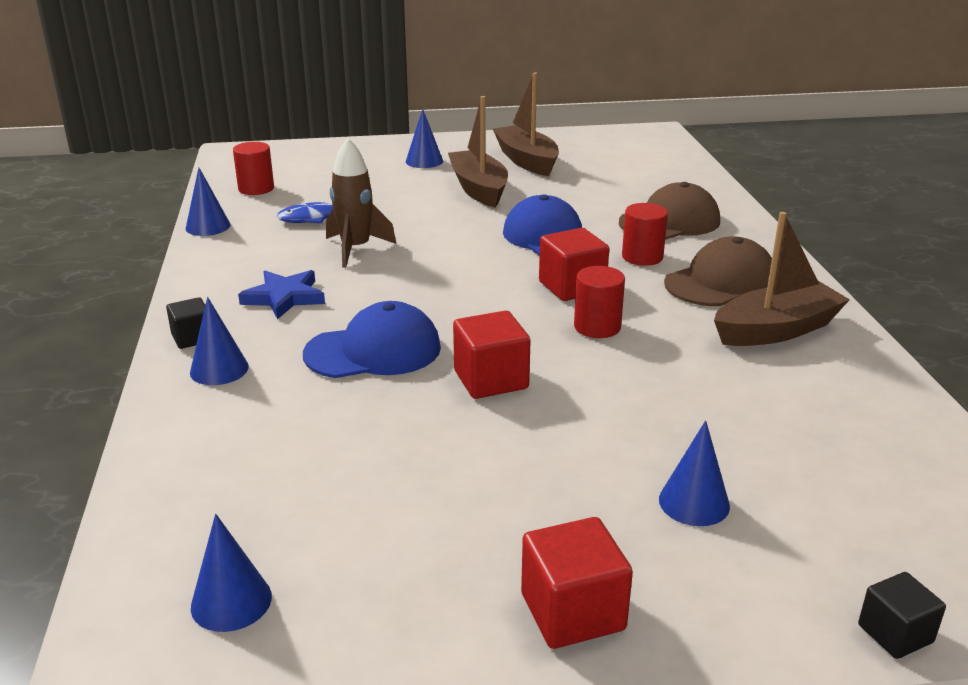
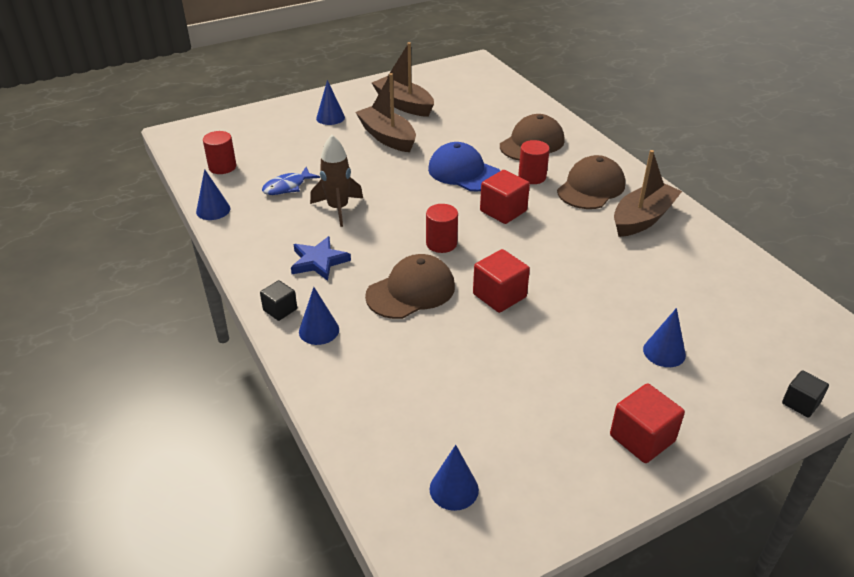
camera: 20 degrees left, 10 degrees up
blue cap [303,301,441,378] -> brown cap [365,254,455,319]
red cylinder [574,266,625,338] -> red cylinder moved to [426,204,458,253]

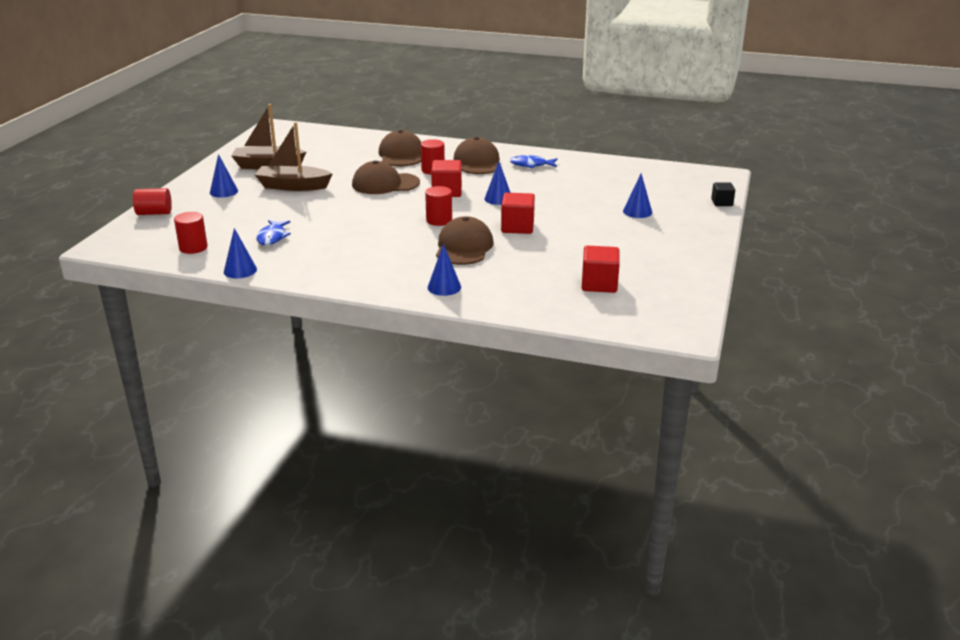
camera: 45 degrees left, 10 degrees down
black cube [260,280,297,321] -> none
blue star [291,236,351,281] -> none
brown rocket [310,135,363,227] -> none
blue cap [428,142,500,191] -> brown cap [352,160,420,194]
blue cone [430,445,479,511] -> blue cone moved to [484,162,511,205]
red cube [610,383,685,463] -> red cube moved to [582,246,620,293]
brown boat [614,150,682,237] -> blue fish [510,155,557,168]
none -> red cylinder [133,188,172,215]

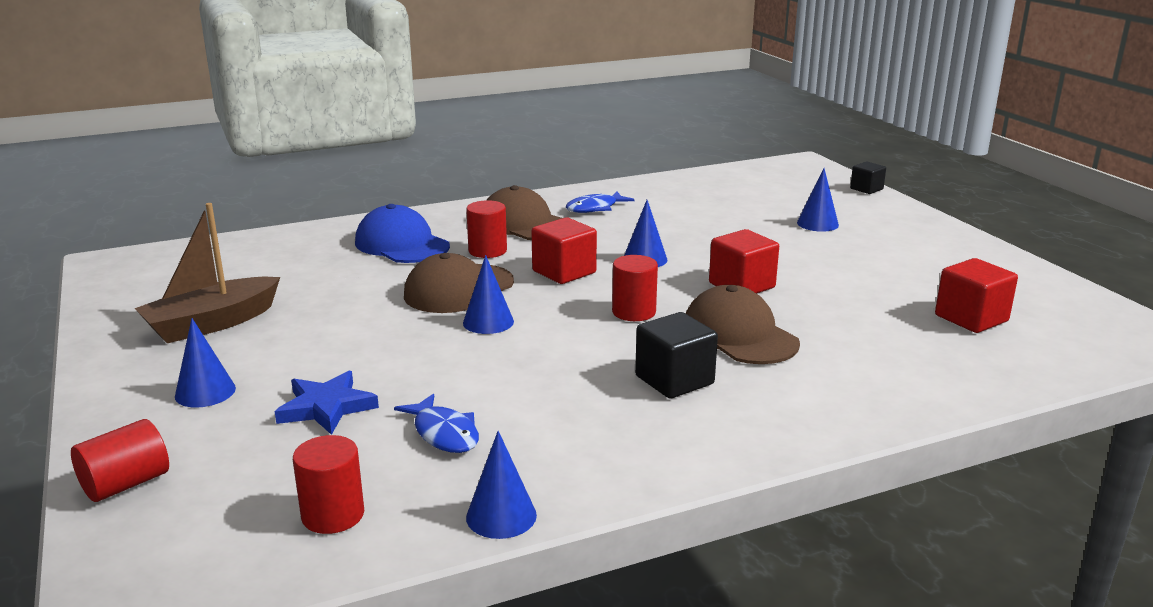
camera: 40 degrees left, 5 degrees down
brown boat [255,122,332,191] -> none
brown cap [379,130,421,166] -> blue cap [355,204,450,263]
blue cone [428,244,461,296] -> blue cone moved to [463,255,514,334]
none -> blue star [275,371,379,435]
none -> black cube [635,312,718,399]

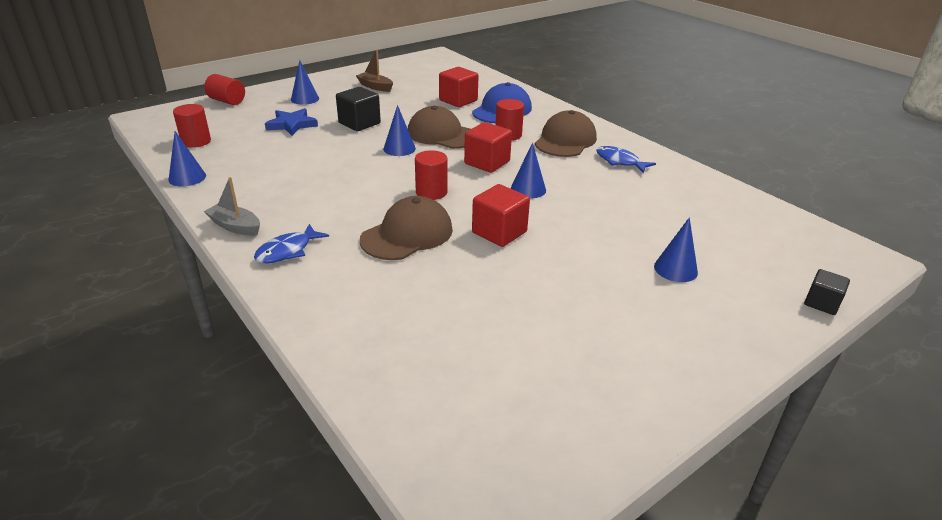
camera: 75 degrees right, 10 degrees up
brown boat [135,203,280,343] -> brown boat [356,49,393,92], size x0.60
blue fish [394,394,479,453] -> blue fish moved to [254,224,329,263]
black cube [635,312,718,399] -> black cube moved to [336,87,381,131]
red cube [935,258,1018,333] -> red cube moved to [439,67,479,107]
none -> grey boat [204,177,260,236]

